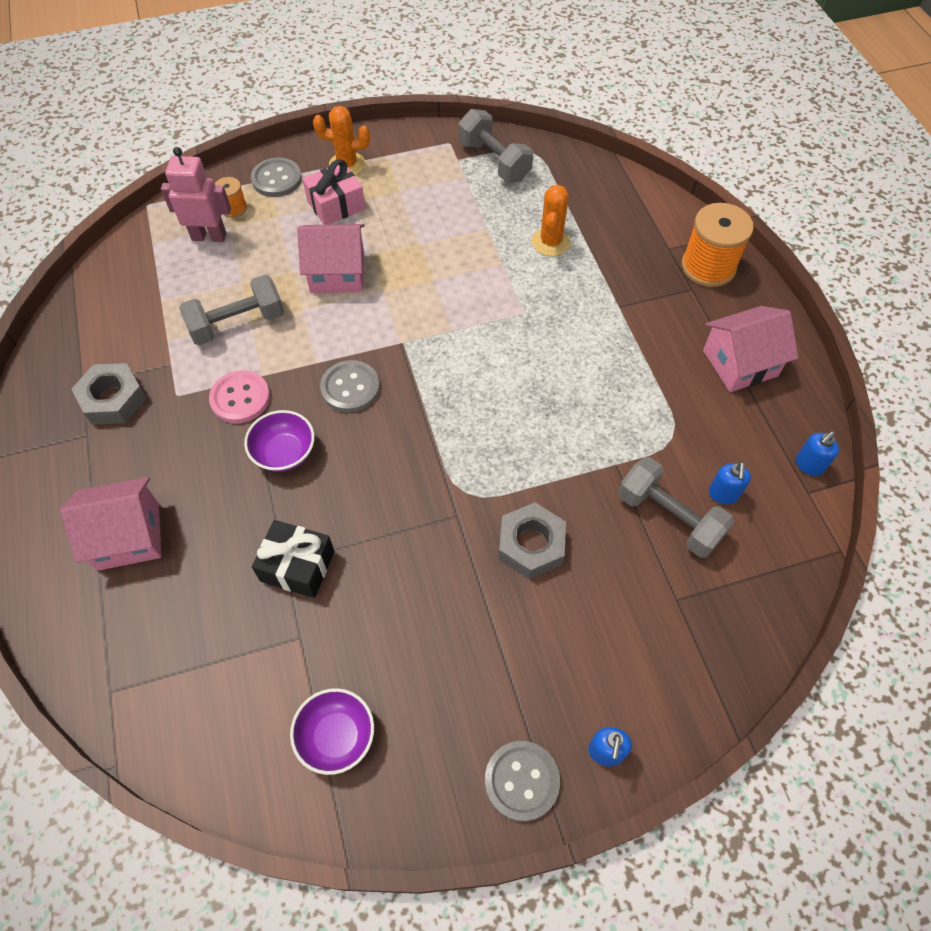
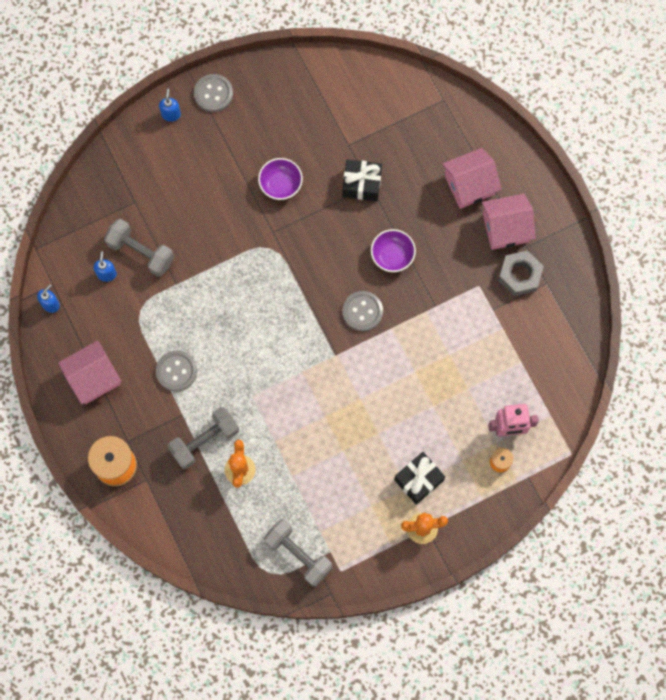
camera: 170 degrees right, 15 degrees up
grey dumbbell [179,275,284,345] -> grey dumbbell moved to [167,407,239,469]
pink button [209,370,270,423] -> none
grey button [251,158,302,197] -> grey button moved to [156,350,197,391]
purple bowl [290,688,374,775] -> purple bowl moved to [258,158,303,200]
pink house [297,224,365,293] -> pink house moved to [481,194,536,250]
pink gift [302,159,365,225] -> black gift [394,452,445,504]
grey nut [498,503,566,579] -> none

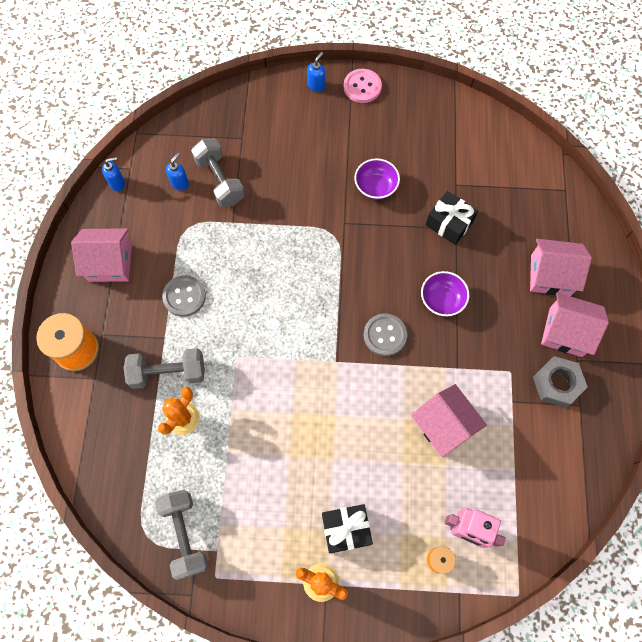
camera: 30 degrees right, 5 degrees down
grey button [194,74,233,112] -> pink button [344,69,382,103]
none -> pink house [412,384,487,457]

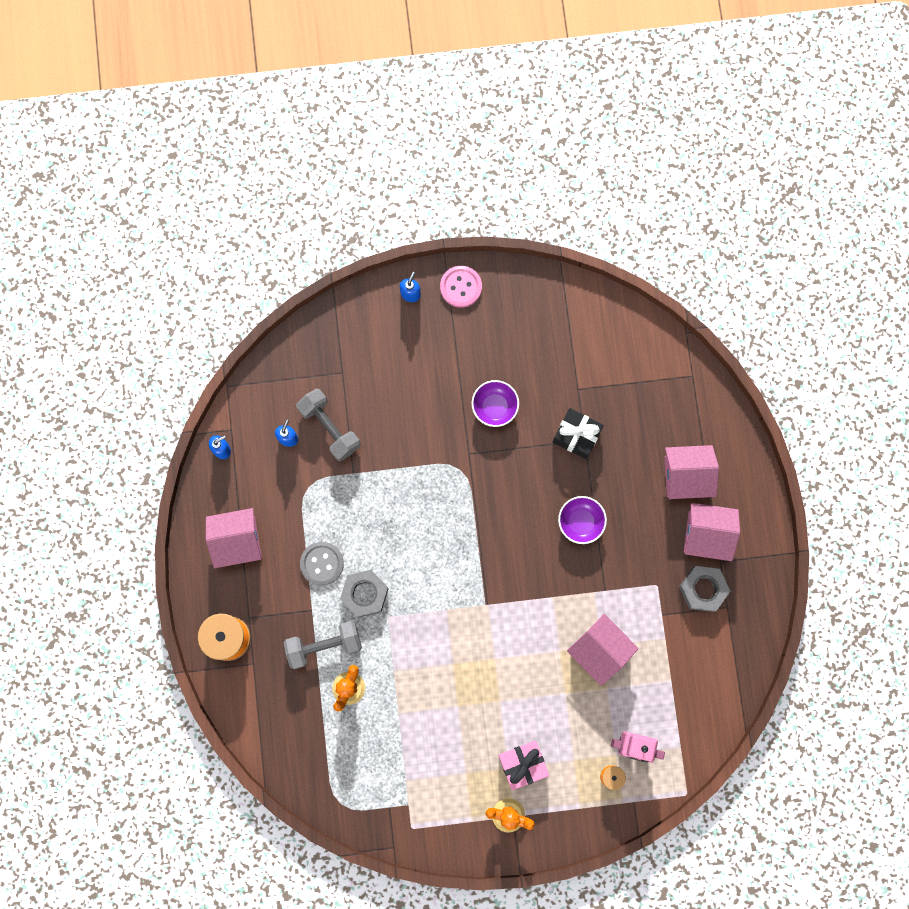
camera: 10 degrees left, 10 degrees up
grey dumbbell [155,490,209,580] -> none
black gift [322,504,373,553] -> pink gift [498,741,549,790]
grey button [364,313,407,356] -> none
none -> grey nut [340,570,389,618]

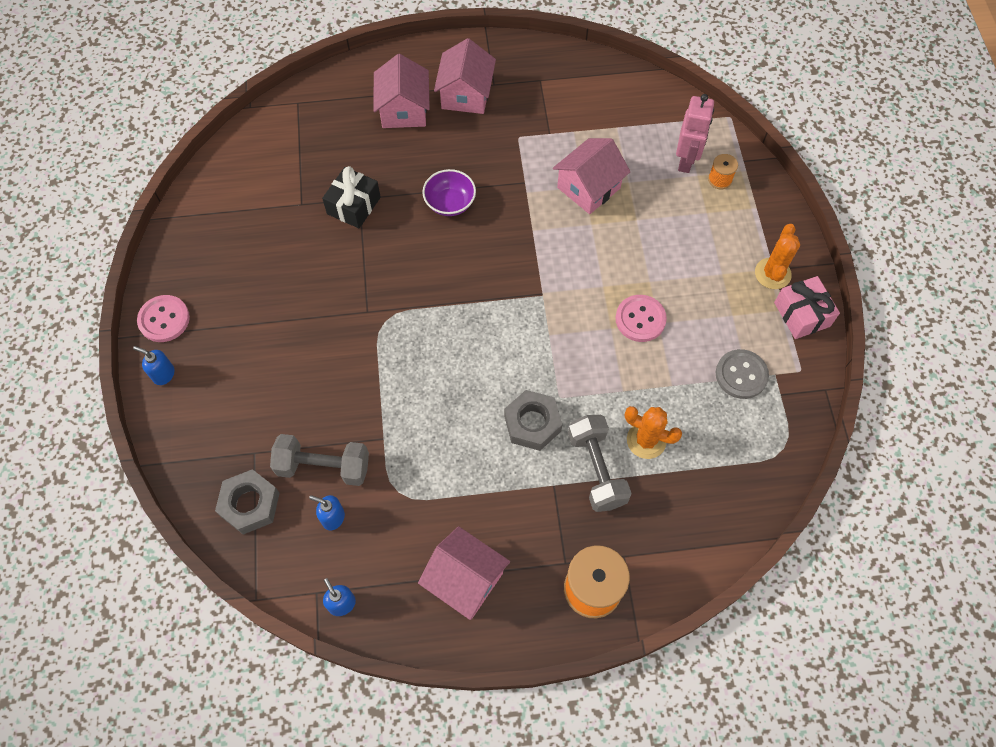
camera: 90 degrees left, 15 degrees down
pink house [206,508,262,568] -> pink house turned 45 degrees counterclockwise [418,526,510,620]
grey dumbbell [296,388,361,461] -> grey dumbbell turned 45 degrees clockwise [270,434,369,486]
grey button [300,542,344,585] -> grey button moved to [716,349,769,399]
purple bowl [471,380,519,427] -> none
pink gift [498,741,549,790] -> pink gift moved to [774,276,840,339]
grey nut [679,566,730,612] -> grey nut moved to [215,469,280,535]
none -> pink button [616,295,667,342]

